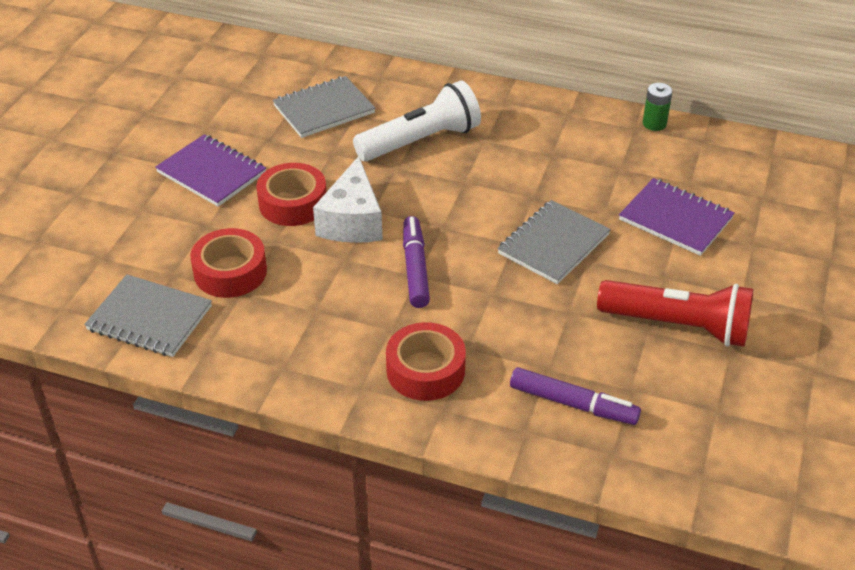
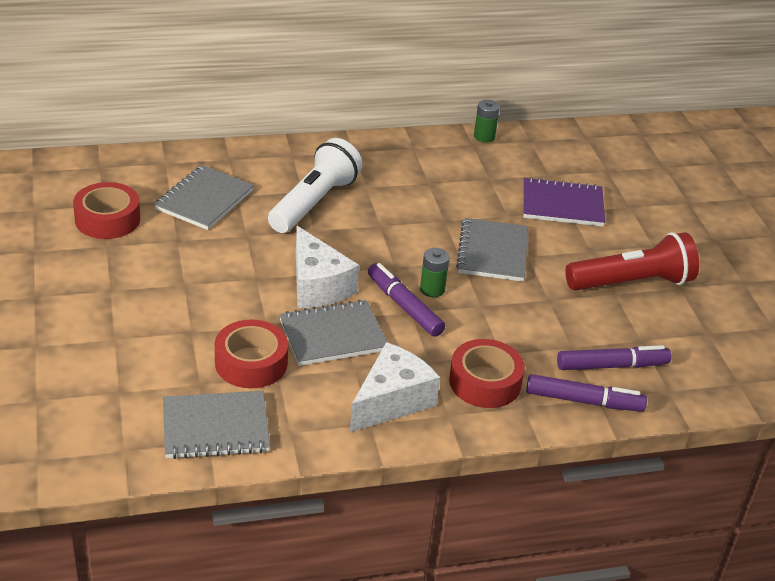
camera: 35 degrees left, 5 degrees down
purple notebook [155,134,266,207] -> none
red tape [256,163,327,226] -> red tape moved to [73,182,140,239]
none -> grey notebook [279,300,388,366]
none -> white cheese [350,342,440,432]
none -> green battery [420,248,450,297]
none -> purple marker [526,374,647,412]

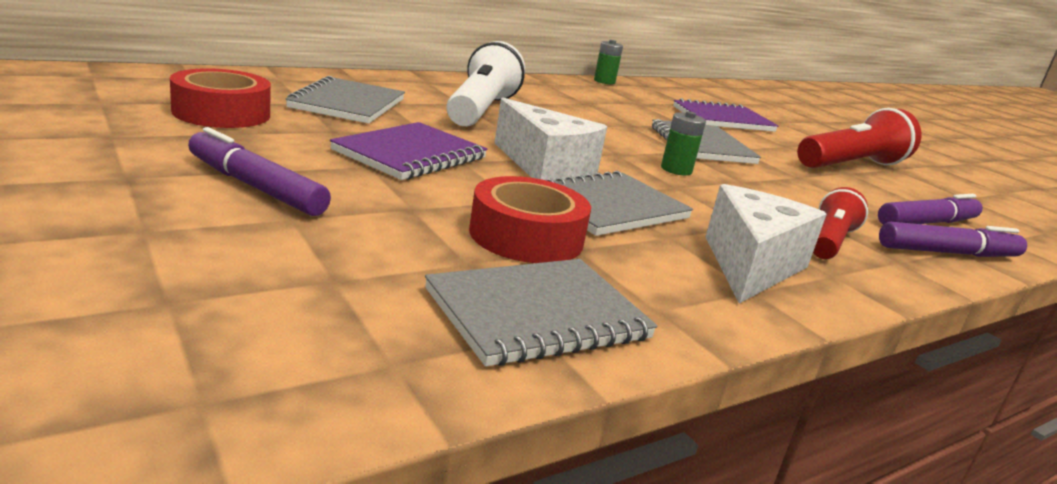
camera: 20 degrees left, 15 degrees down
purple marker [368,263,445,337] -> purple marker moved to [188,127,331,216]
red tape [449,339,525,408] -> red flashlight [813,187,868,259]
none -> purple notebook [330,122,488,180]

